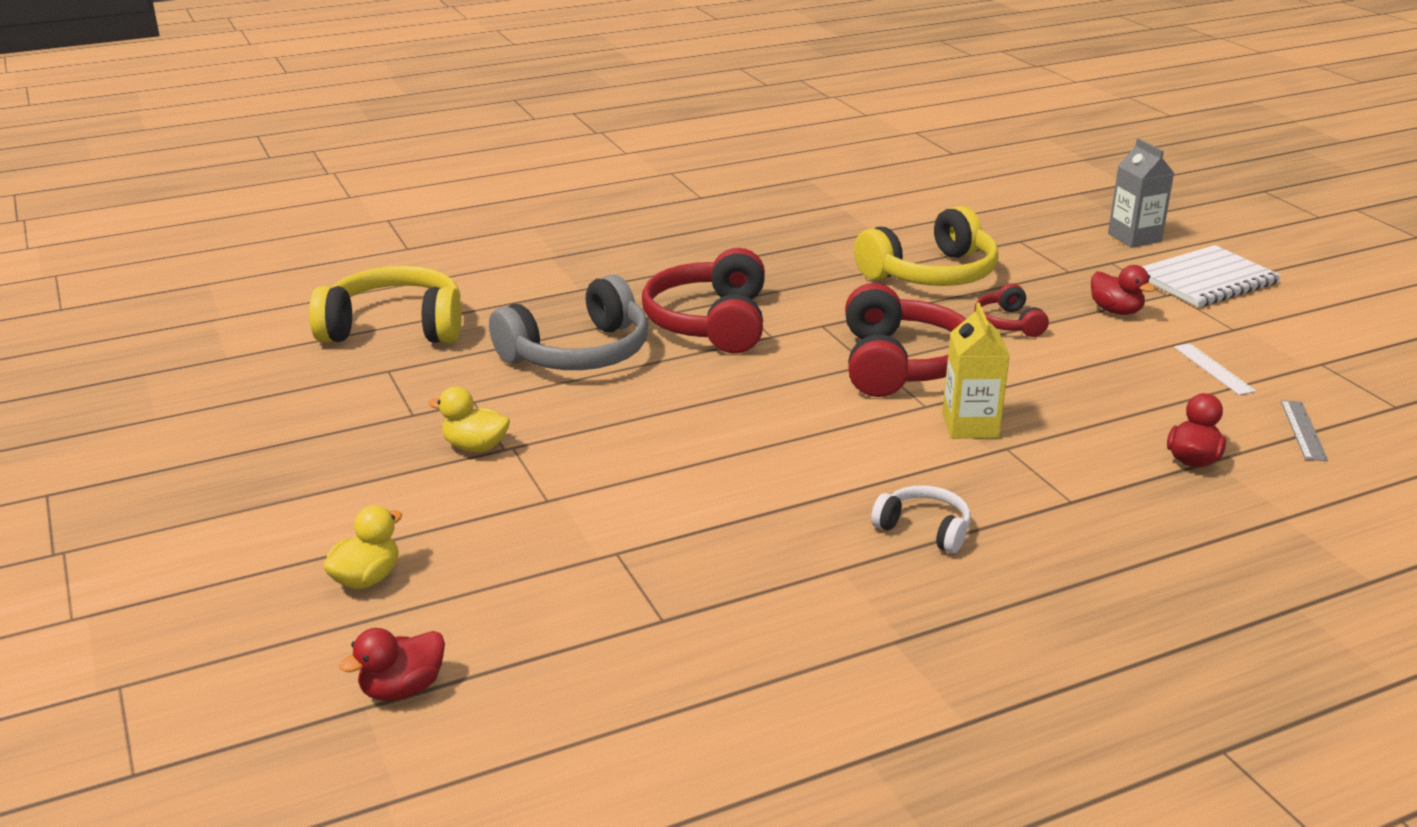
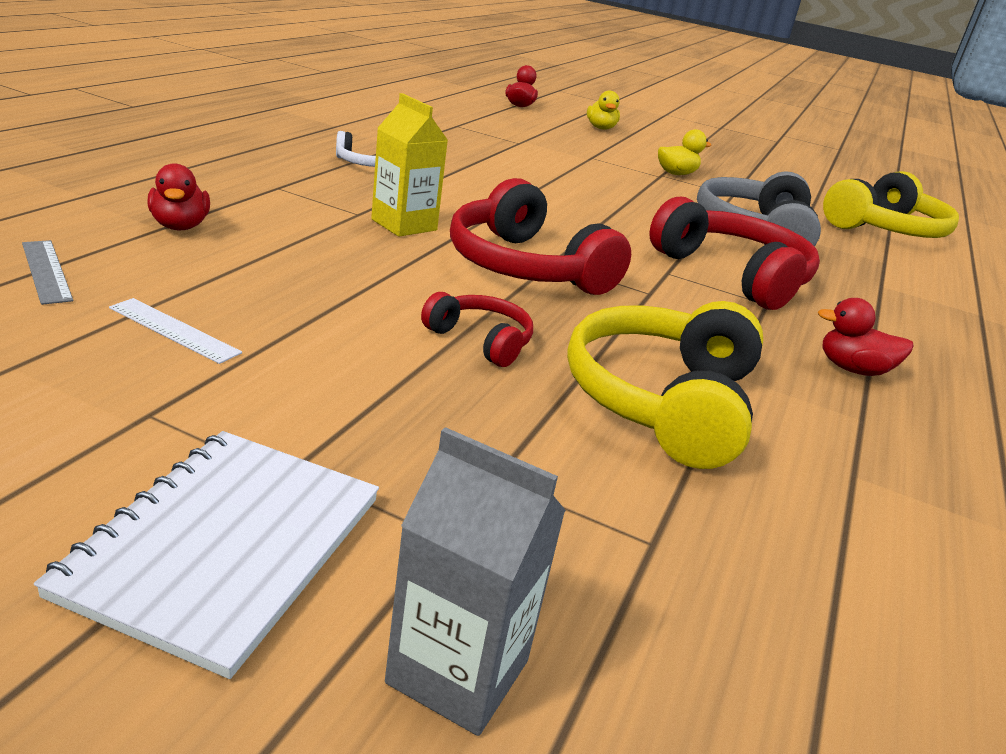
camera: 135 degrees right, 0 degrees up
red duck [1091,265,1155,315] -> red duck moved to [818,298,913,376]

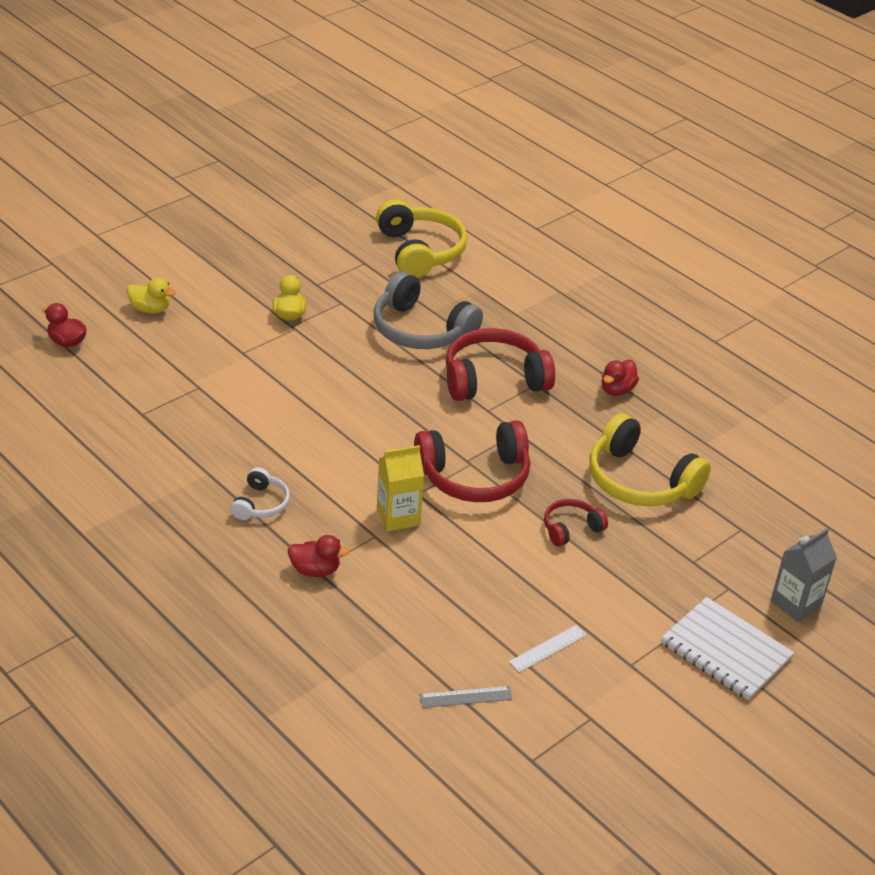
camera: 65 degrees left, 10 degrees up
red duck [147,163,210,230] -> red duck moved to [288,535,350,577]

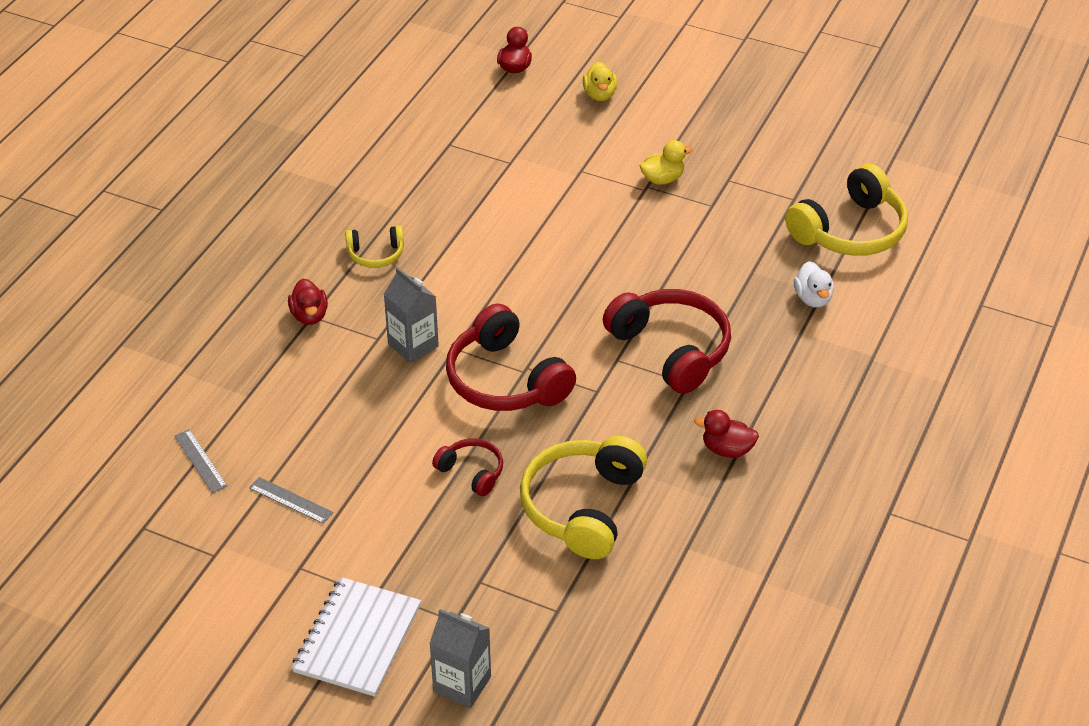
camera: 70 degrees right, 5 degrees up
white headphones [230,467,290,520] -> yellow headphones [345,226,404,268]
grey headphones [374,271,483,349] -> none
yellow carton [377,445,424,532] -> grey carton [384,267,439,363]
white ruler [509,625,587,672] -> grey ruler [249,477,333,524]
none -> white duck [794,261,834,308]

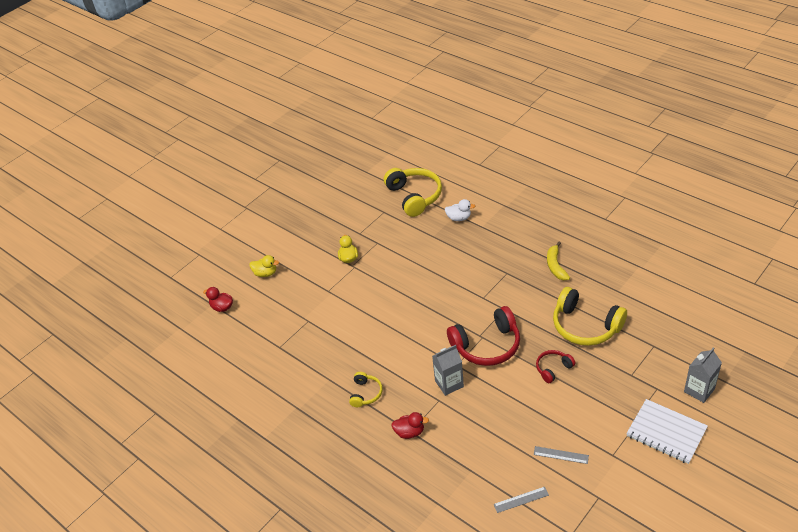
camera: 70 degrees left, 0 degrees up
grey ruler [249,477,333,524] -> grey ruler turned 60 degrees clockwise [534,446,589,464]
red headphones [603,289,731,394] -> none
red duck [694,410,759,458] -> yellow banana [547,242,570,280]

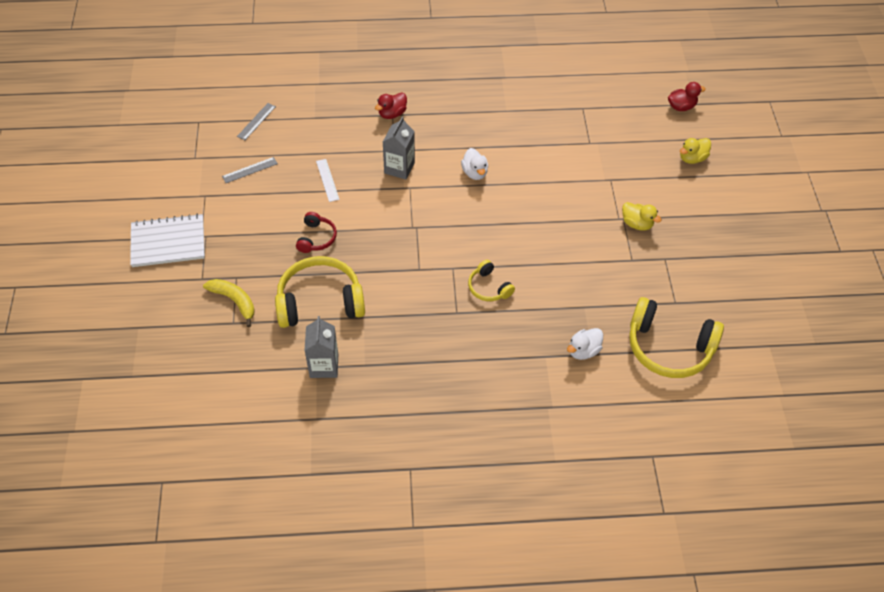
camera: 130 degrees right, 10 degrees up
yellow headphones [349,372,383,407] -> yellow headphones moved to [468,260,515,301]
red headphones [447,306,520,366] -> none
yellow banana [547,242,570,280] -> yellow banana moved to [203,279,255,327]
grey carton [684,348,722,403] -> grey carton moved to [304,316,338,378]
none -> white ruler [316,159,339,202]
none -> white duck [461,148,488,180]

